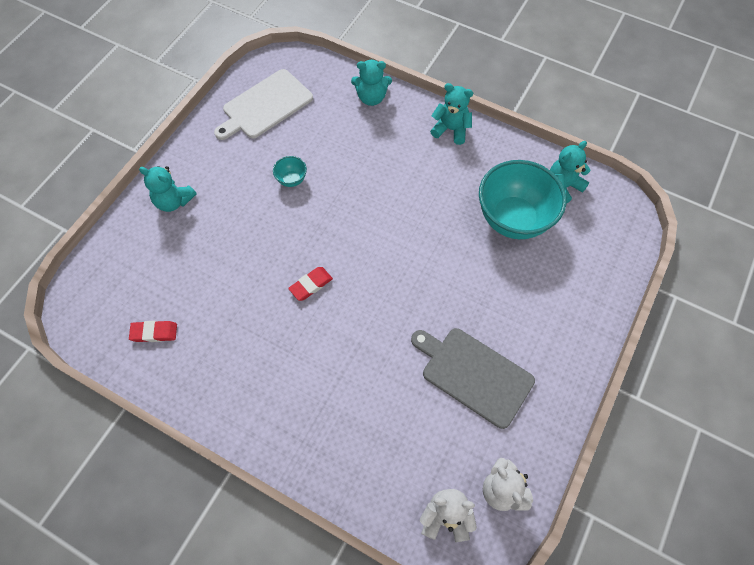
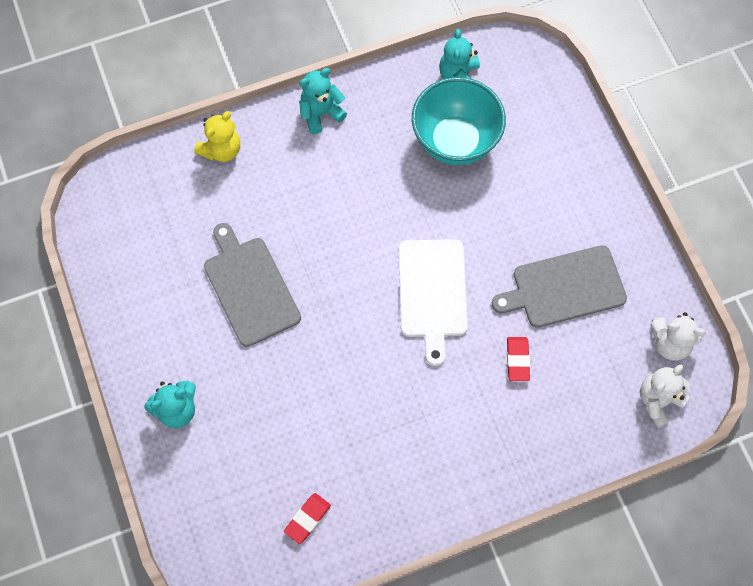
camera: 50 degrees left, 5 degrees up
white cutting board [214,69,313,140] -> white cutting board moved to [398,239,468,366]
turquoise bowl [273,156,307,187] -> grey cutting board [204,223,301,347]
red eraser [288,267,333,301] -> red eraser moved to [507,337,530,381]
turquoise teddy bear [351,60,392,106] -> yellow teddy bear [194,111,240,162]

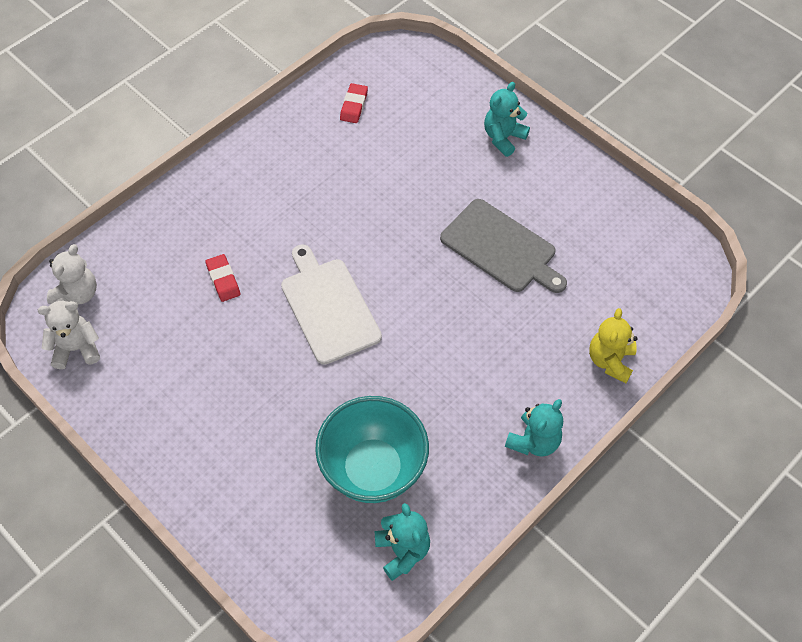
camera: 155 degrees right, 10 degrees down
grey cutting board [492,245,627,328] -> none

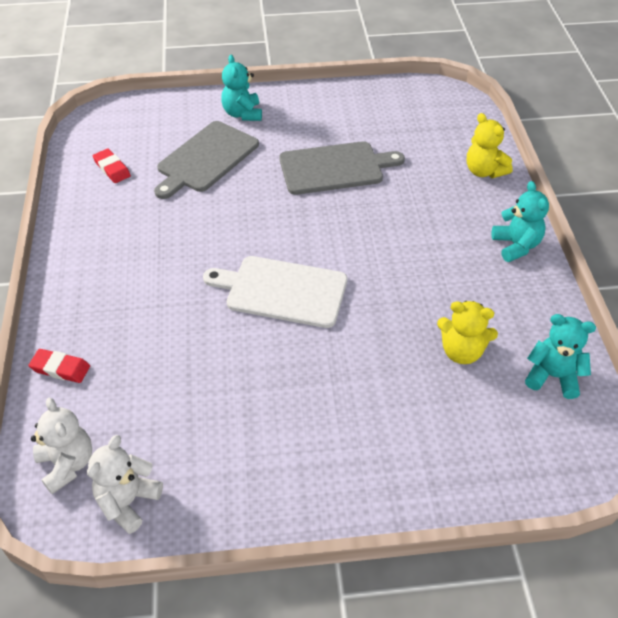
camera: 50 degrees left, 10 degrees down
red eraser [205,254,241,302] -> red eraser moved to [28,349,90,383]
turquoise bowl [315,396,429,503] -> yellow teddy bear [437,301,498,364]
none -> grey cutting board [154,121,259,199]

